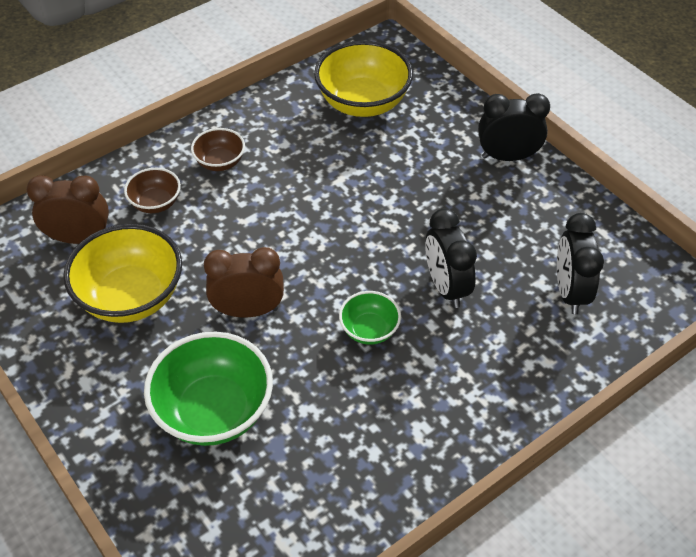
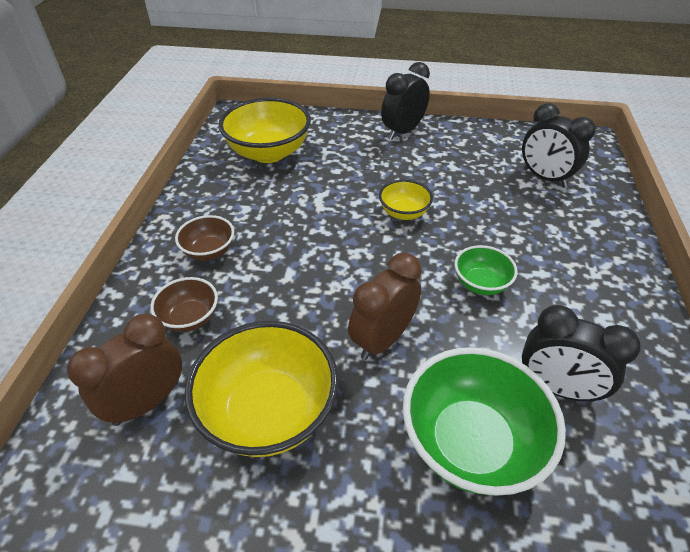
camera: 45 degrees left, 5 degrees down
black clock [425,208,477,308] -> black clock moved to [522,305,641,403]
none -> yellow bowl [379,180,433,220]

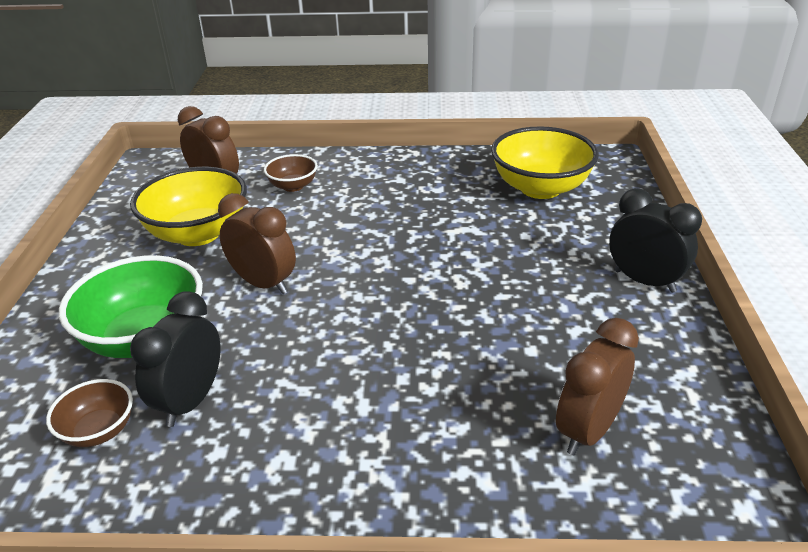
camera: 85 degrees right, 10 degrees down
brown bowl [175,215,234,261] -> brown bowl moved to [46,379,133,447]
yellow bowl [379,180,433,220] -> none
green bowl [454,245,518,295] -> none
black clock [522,103,596,187] -> brown clock [556,318,639,455]

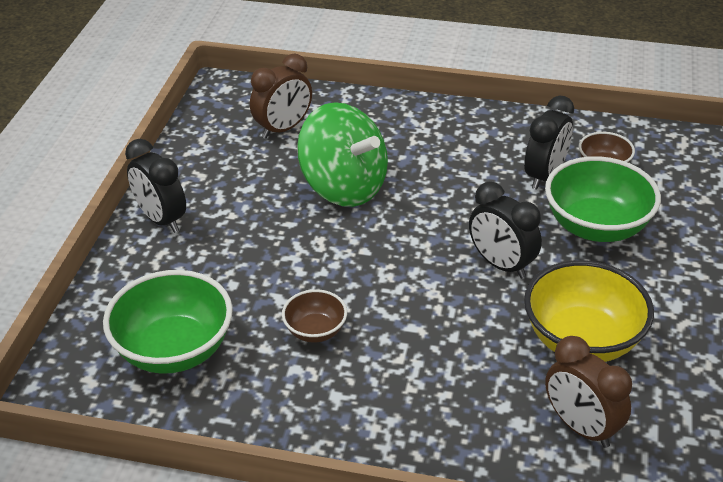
camera: 170 degrees left, 5 degrees up
brown clock [218,193,296,294] -> black clock [469,182,542,279]
brown bowl [264,154,318,192] -> brown bowl moved to [282,289,347,342]
yellow bowl [491,126,599,199] -> green bowl [103,270,233,374]
none -> green spinning top [297,102,388,207]

